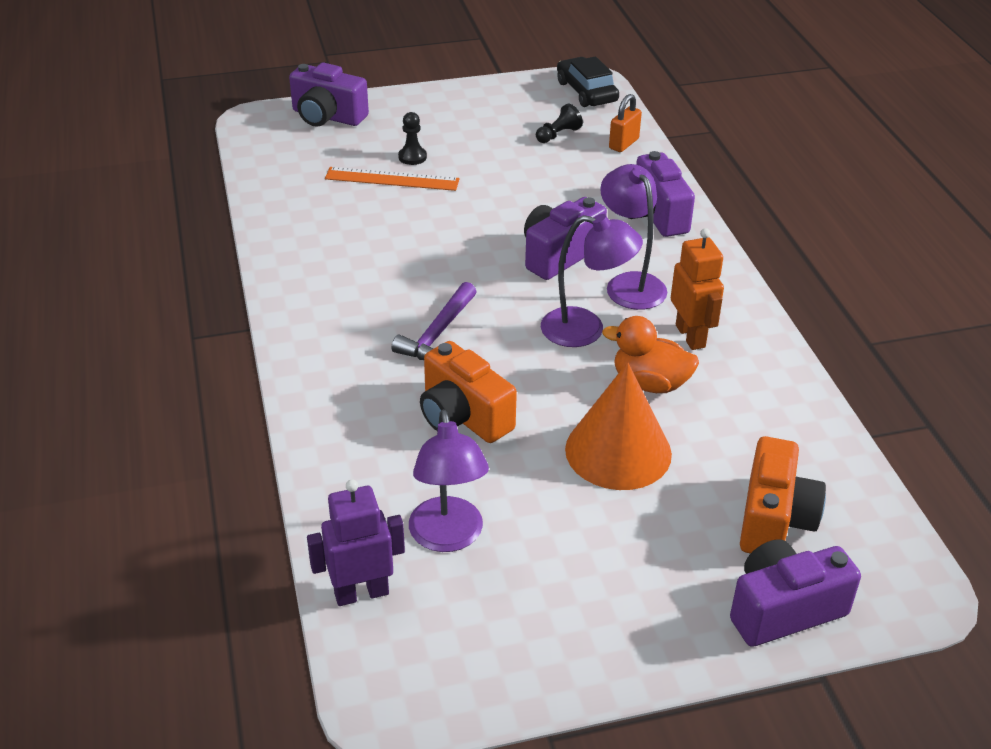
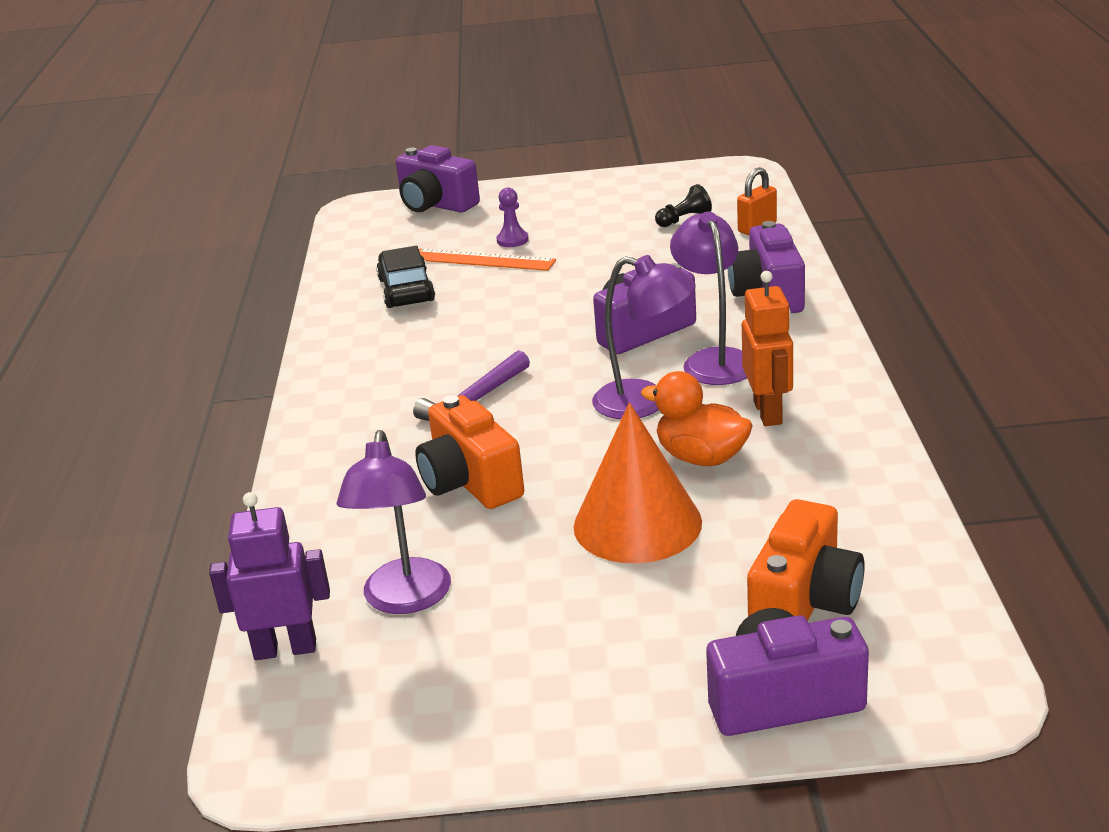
camera: 15 degrees right, 10 degrees down
black pawn [398,112,427,165] -> purple pawn [496,187,529,247]
black car [557,56,619,107] -> black car moved to [376,246,435,308]

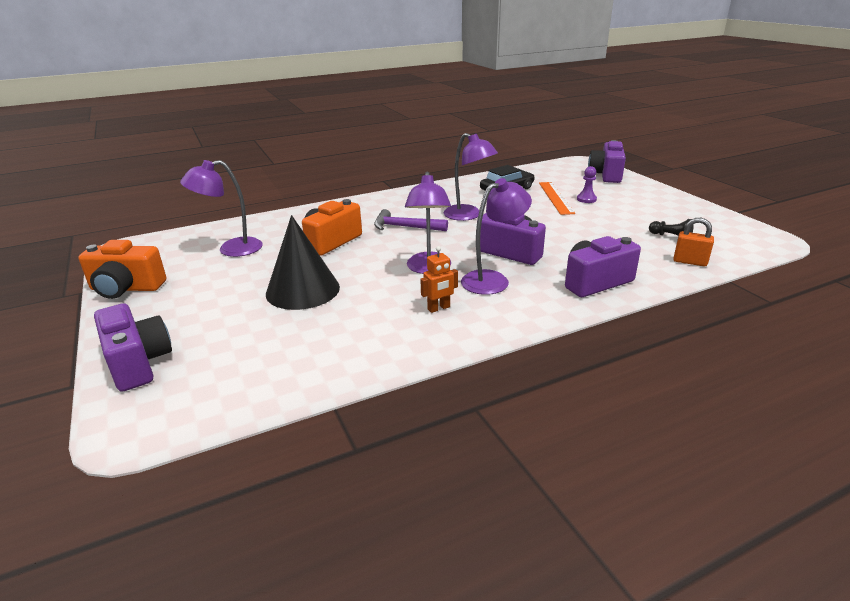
camera: 65 degrees right, 0 degrees up
purple robot [209,492,330,660] -> none
orange cone [574,403,702,563] -> black cone [266,215,340,310]
orange duck [641,371,753,466] -> none
orange robot [742,271,793,426] -> orange robot [420,246,458,313], size x0.65
orange camera [747,499,865,621] -> orange camera moved to [78,240,166,299]
none -> purple lamp [444,133,498,221]

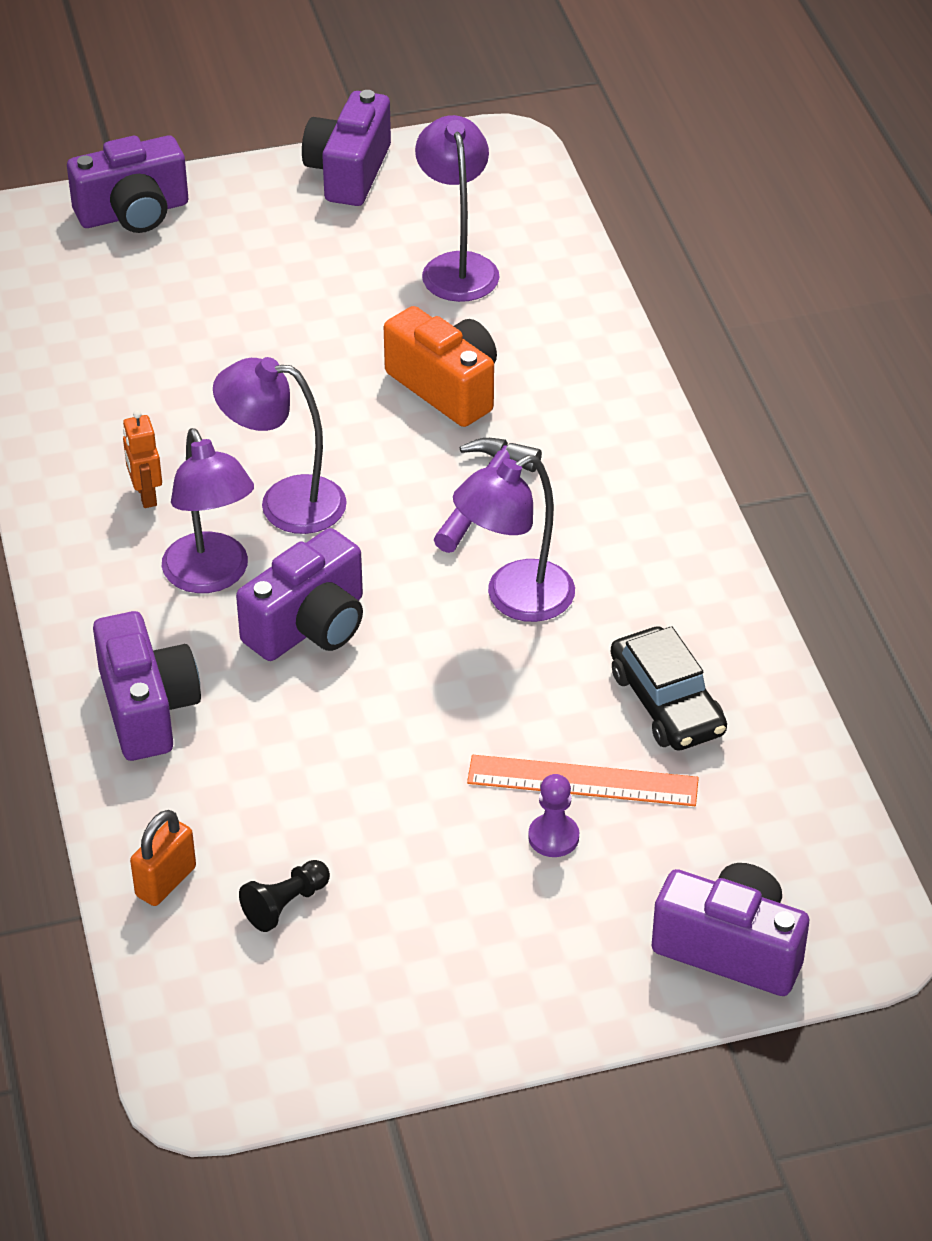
camera: 100 degrees right, 15 degrees up
orange camera [78,240,166,299] -> purple camera [302,90,391,206]
black cone [266,215,340,310] -> none

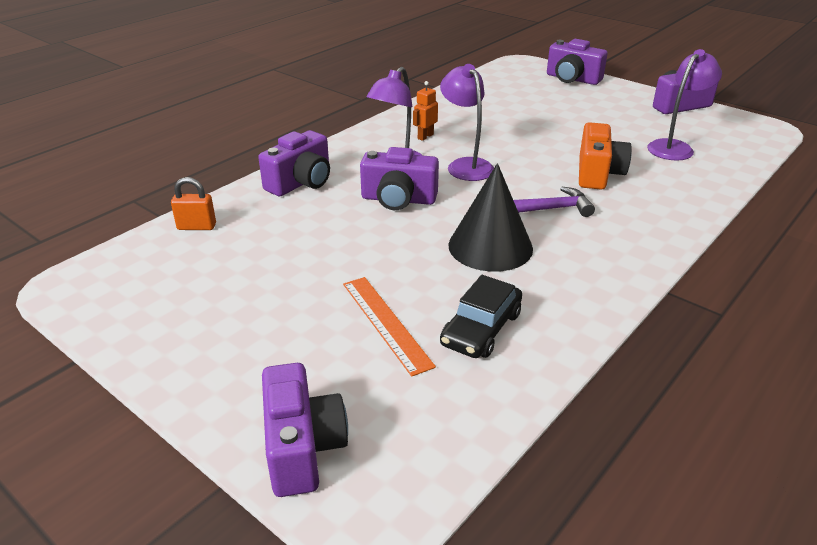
camera: 55 degrees right, 10 degrees down
black pawn [239,860,330,932] -> none
purple lamp [453,455,575,622] -> black cone [448,163,533,272]
purple pawn [528,774,579,857] -> none

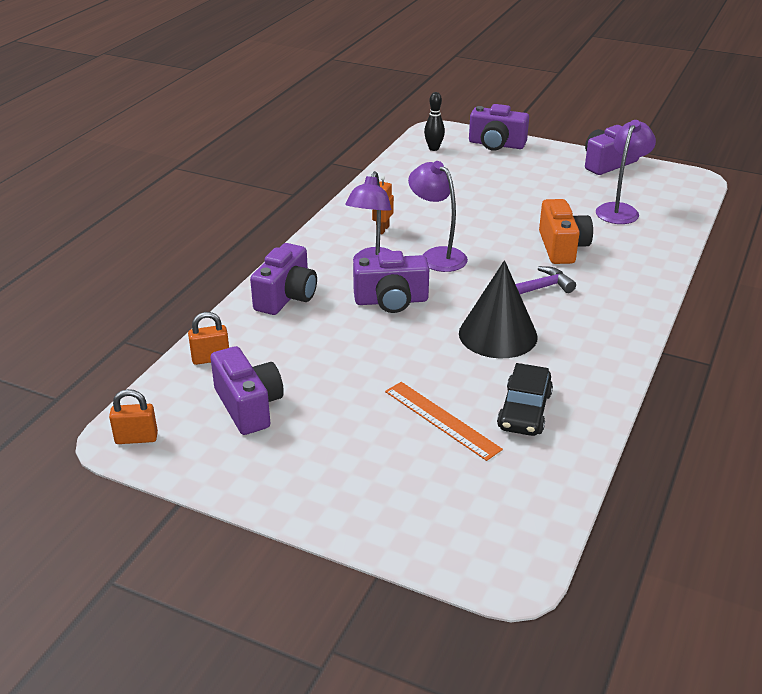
camera: 15 degrees left, 0 degrees up
purple camera [262,363,348,497] -> purple camera moved to [211,346,284,435]
none -> orange padlock [109,389,158,444]
none -> black bowling pin [424,92,445,151]

